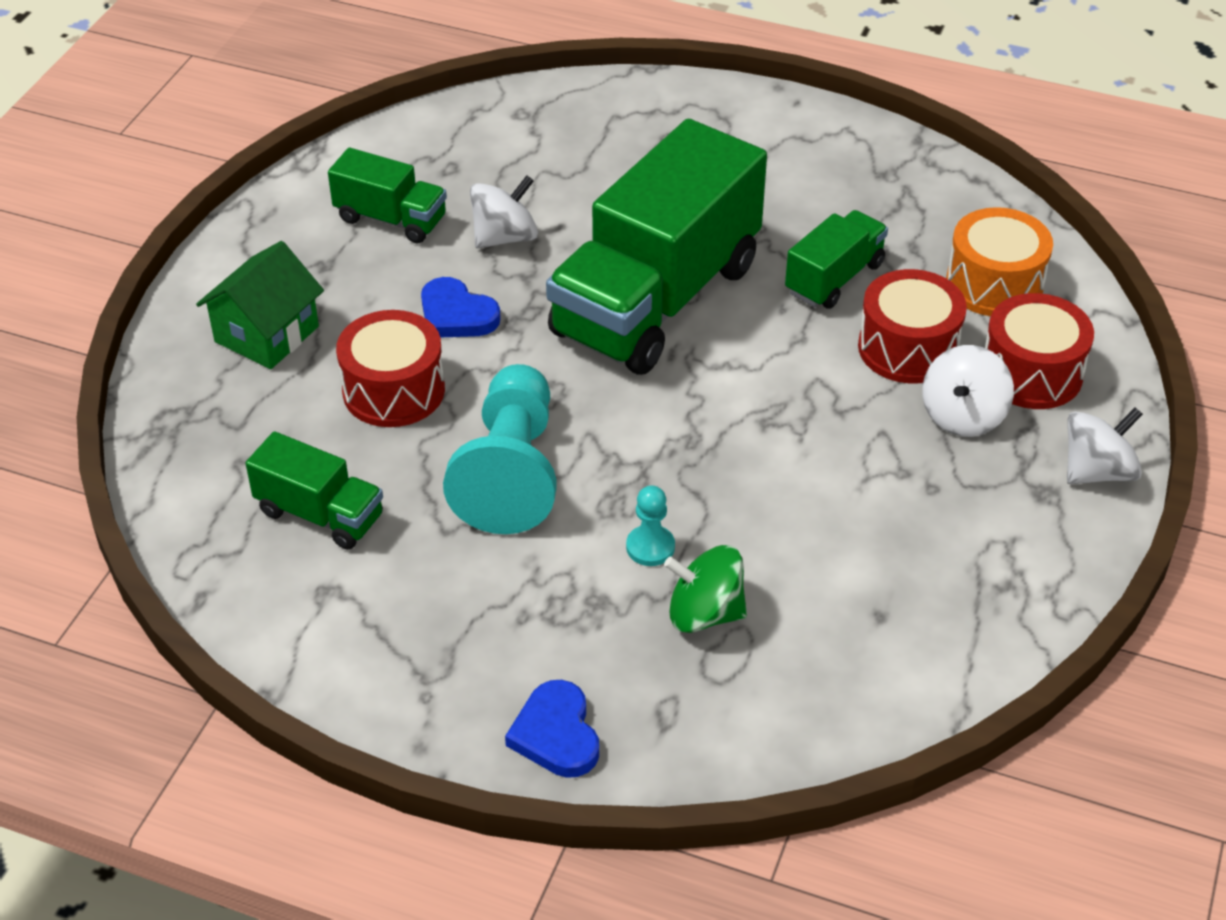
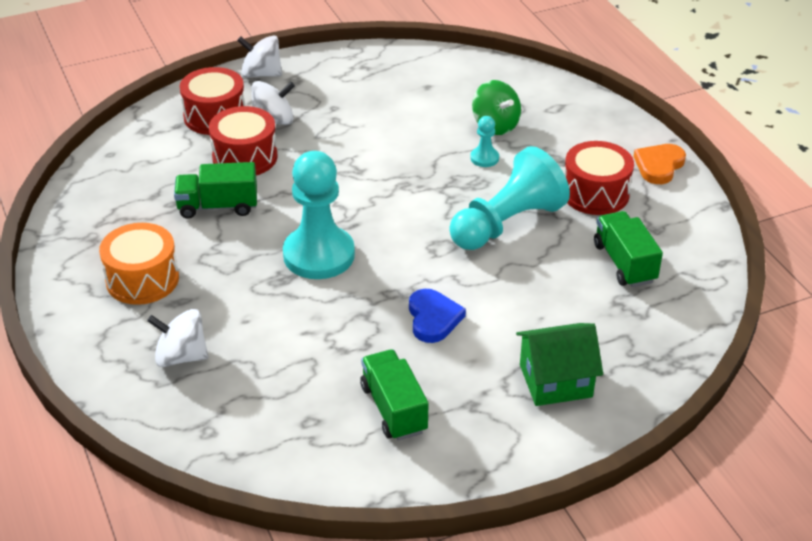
camera: 135 degrees left, 5 degrees down
red drum [336,310,445,427] -> red drum moved to [564,141,634,215]
white spinning top [470,175,538,248] -> white spinning top moved to [147,309,208,367]
blue heart [505,680,599,778] -> none
green truck [546,119,767,375] -> turquoise pawn [283,151,355,279]
orange drum [946,207,1053,316] -> orange drum moved to [99,223,179,305]
none -> orange heart [633,144,686,184]

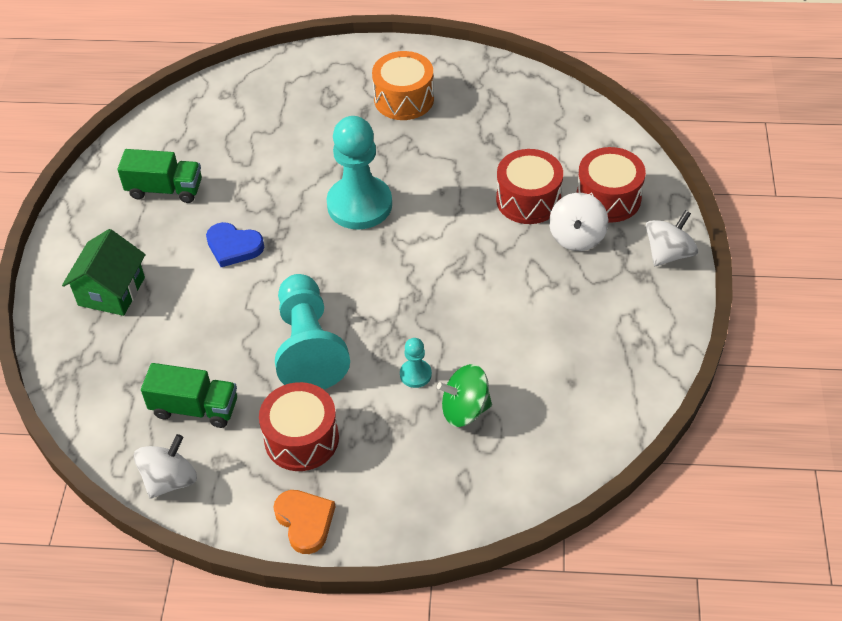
camera: 120 degrees right, 10 degrees up
white spinning top [147,309,208,367] -> white spinning top moved to [134,434,197,498]
green truck [174,162,257,219] -> none

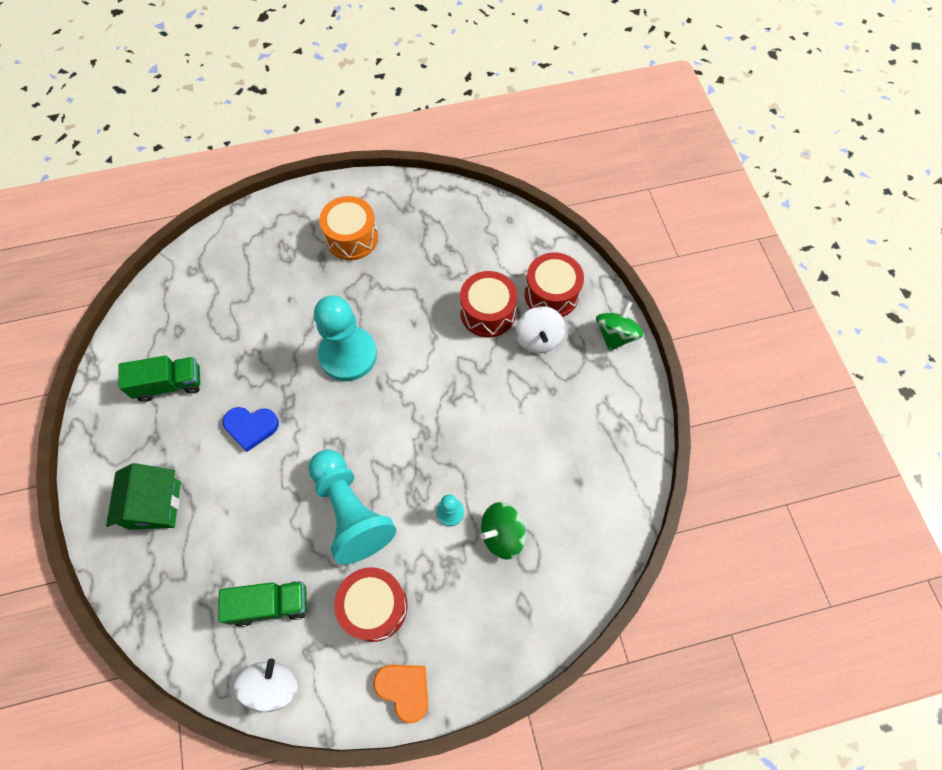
camera: 20 degrees left, 15 degrees up
white spinning top [646,210,698,266] -> green spinning top [596,301,644,351]

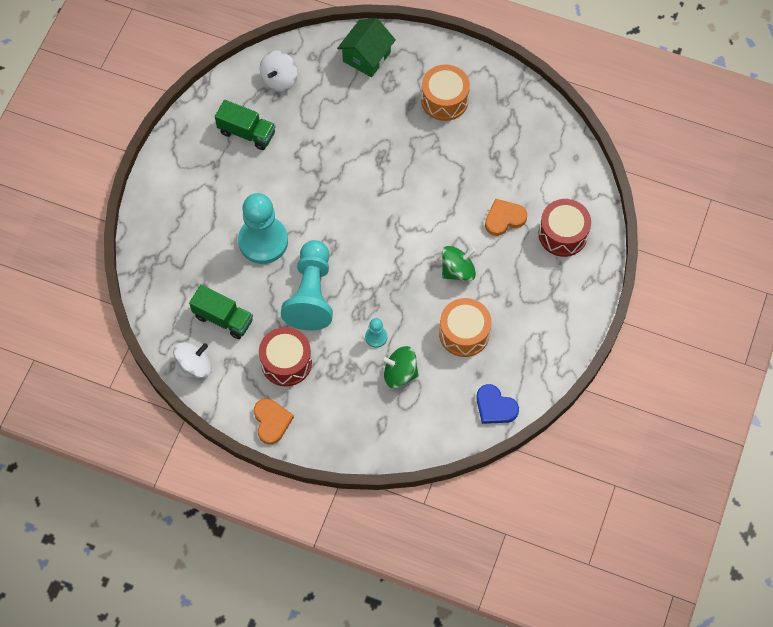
camera: 35 degrees right, 0 degrees up
green house [106,463,181,529] -> green house moved to [337,18,396,77]
blue heart [223,407,279,452] -> blue heart moved to [476,384,519,424]
turquoise pawn [314,295,377,381] -> turquoise pawn moved to [238,193,288,264]
red drum [460,271,518,337] -> orange heart [485,199,527,236]
white spinning top [516,306,565,353] -> white spinning top moved to [260,51,298,92]
green spinning top [596,301,644,351] -> green spinning top moved to [442,246,476,281]
none -> orange drum [439,298,491,357]

